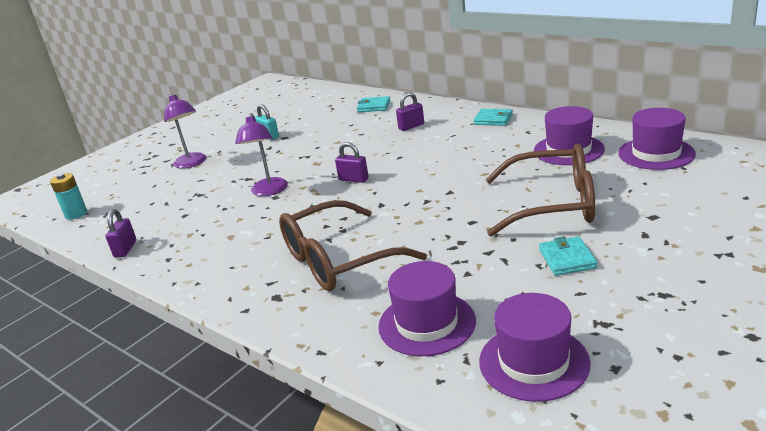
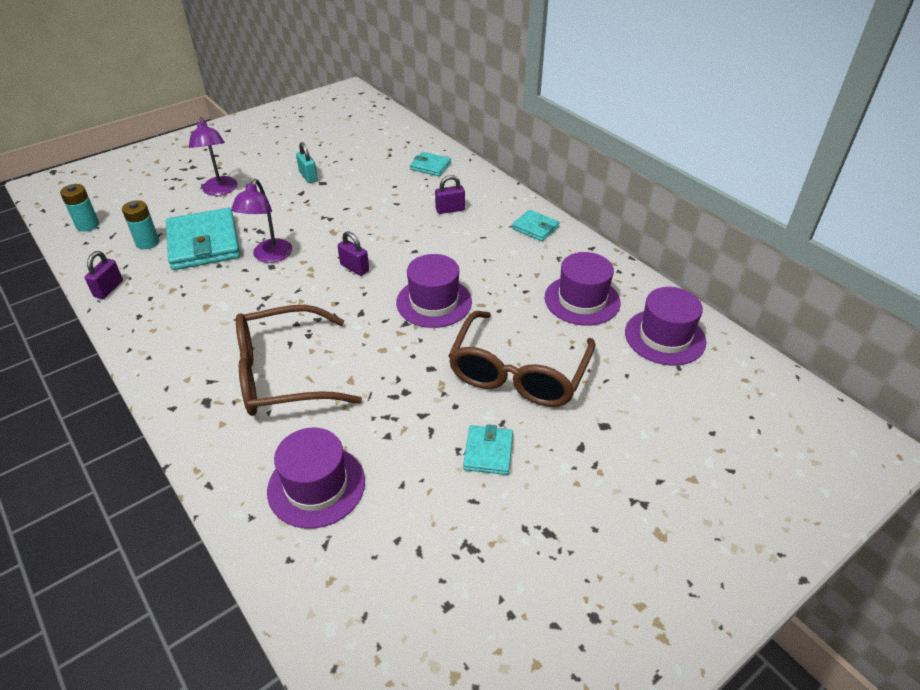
camera: 10 degrees right, 15 degrees up
purple hat [479,293,591,402] -> purple hat moved to [396,254,472,328]
brown glasses [486,143,595,236] -> brown glasses turned 90 degrees clockwise [448,311,596,407]
none -> turquoise battery [122,200,159,249]
none -> turquoise wallet [166,208,240,270]

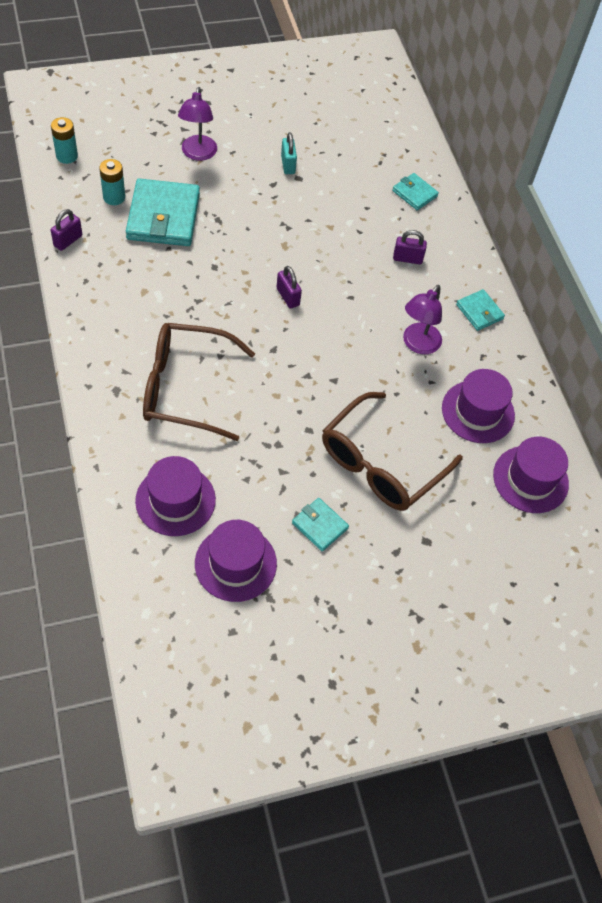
camera: 15 degrees right, 15 degrees up
purple lamp [231,179,292,263] -> purple lamp moved to [403,285,442,354]
purple hat [396,254,472,328] -> purple hat moved to [195,520,277,602]
turquoise wallet [463,424,513,475] -> turquoise wallet turned 75 degrees counterclockwise [292,498,349,551]

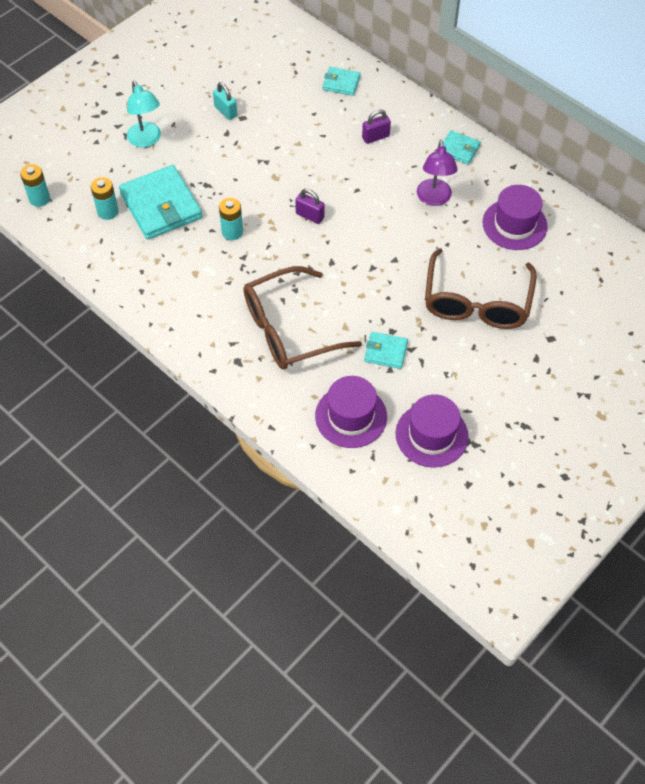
camera: 25 degrees left, 0 degrees up
purple padlock [51,209,82,251] -> none
purple lamp [178,87,217,161] -> turquoise lamp [127,80,161,147]
turquoise wallet [292,498,349,551] -> turquoise wallet moved to [364,332,408,369]
purple hat [493,437,569,513] -> none
none -> turquoise battery [219,198,243,240]

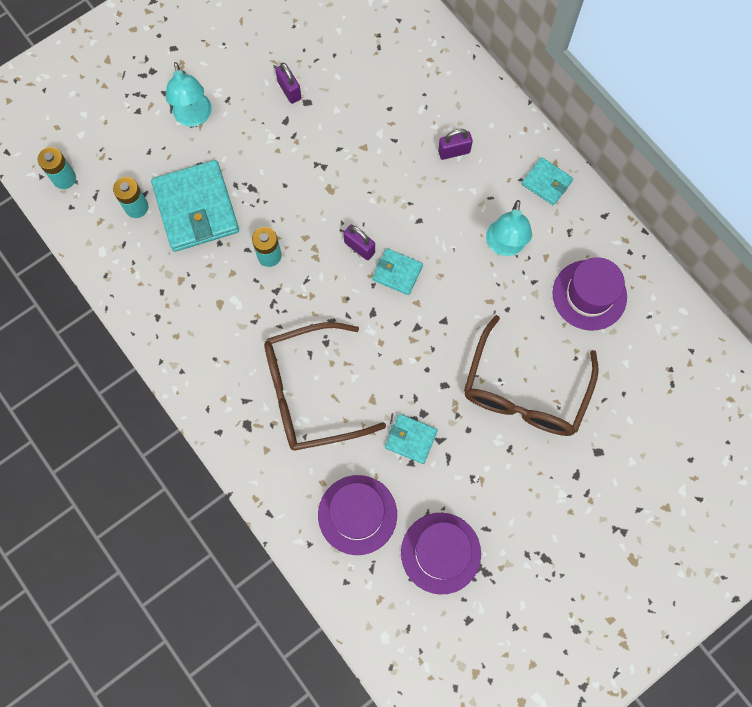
camera: 10 degrees right, 15 degrees up
turquoise padlock [213,82,237,120] -> purple padlock [275,63,302,104]
turquoise wallet [322,67,361,96] -> turquoise wallet moved to [372,248,423,295]
purple lamp [417,140,458,206] -> turquoise lamp [486,200,532,256]

